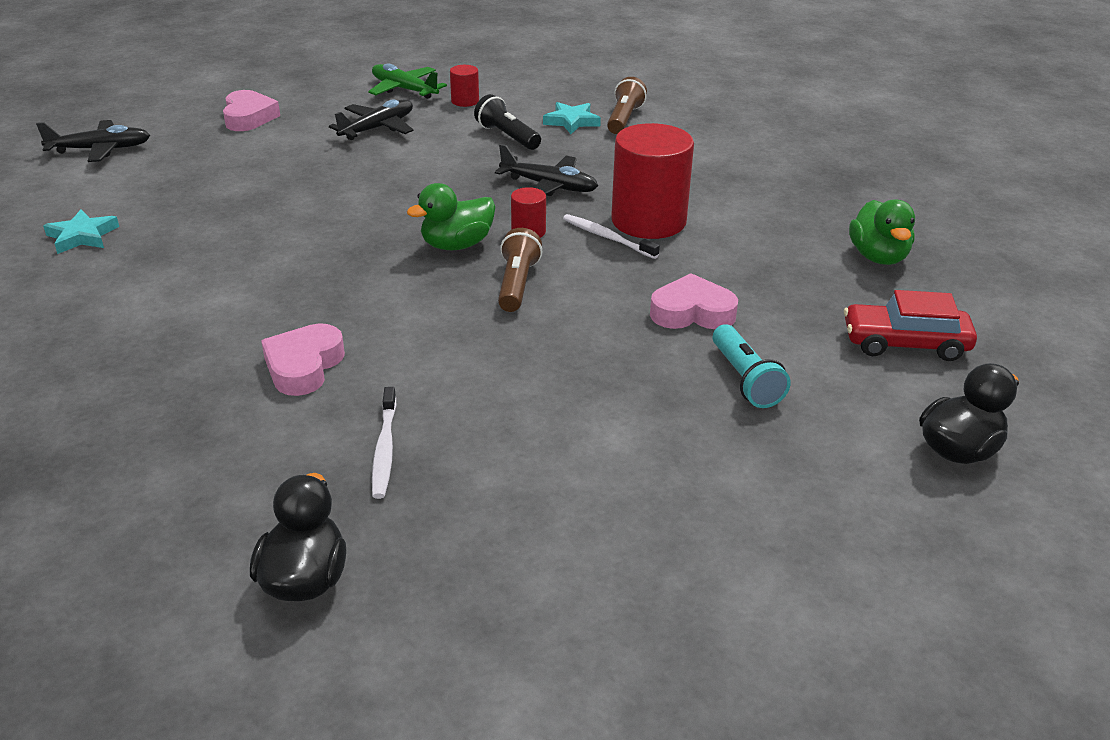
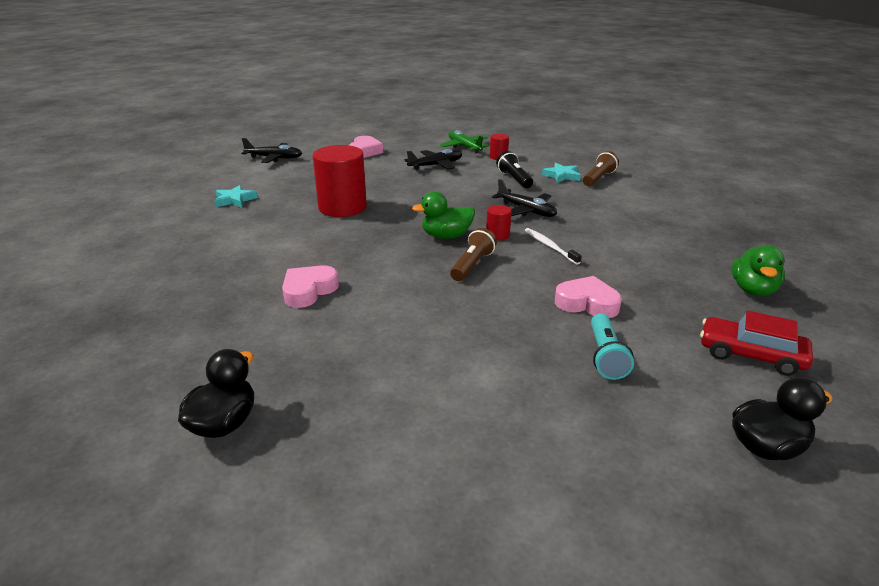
camera: 20 degrees right, 5 degrees down
white toothbrush [372,387,396,499] -> none
red cylinder [611,123,694,239] -> red cylinder moved to [313,145,367,217]

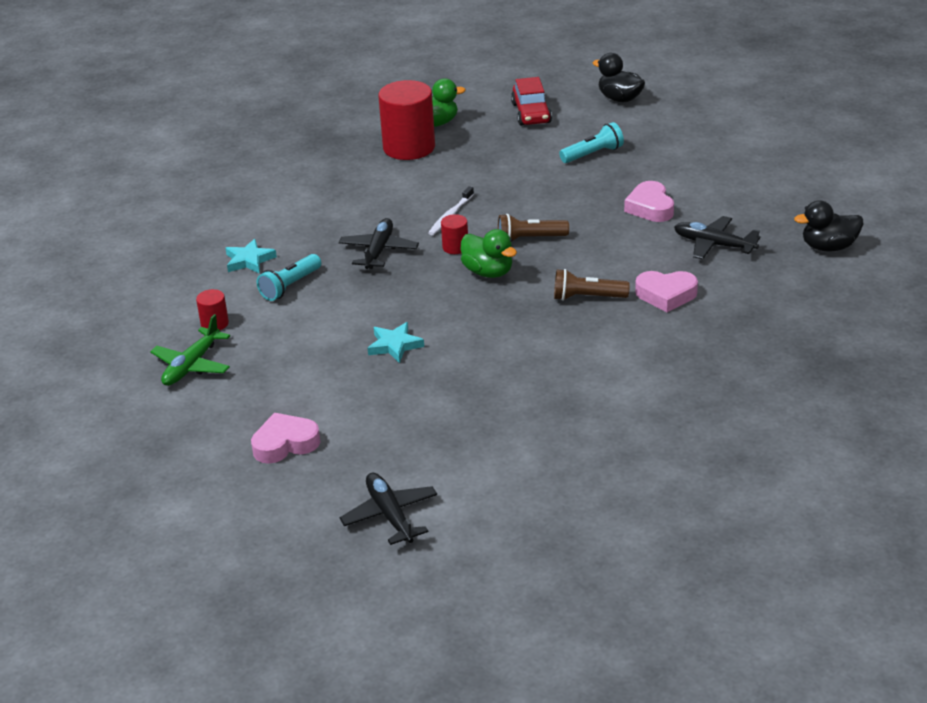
camera: 120 degrees left, 5 degrees up
turquoise star [215,185,257,208] -> turquoise star moved to [368,322,424,363]
red cylinder [313,145,367,217] -> red cylinder moved to [378,80,435,160]
black plane [404,149,462,170] -> black plane moved to [674,216,761,259]
black flashlight [496,151,533,188] -> turquoise flashlight [257,254,321,301]
pink heart [555,276,622,318] -> pink heart moved to [624,181,674,222]
brown flashlight [583,151,619,186] -> brown flashlight moved to [554,269,630,301]

